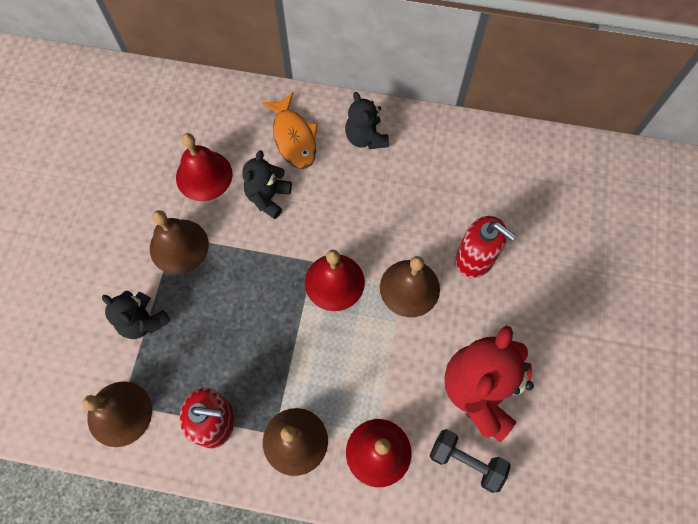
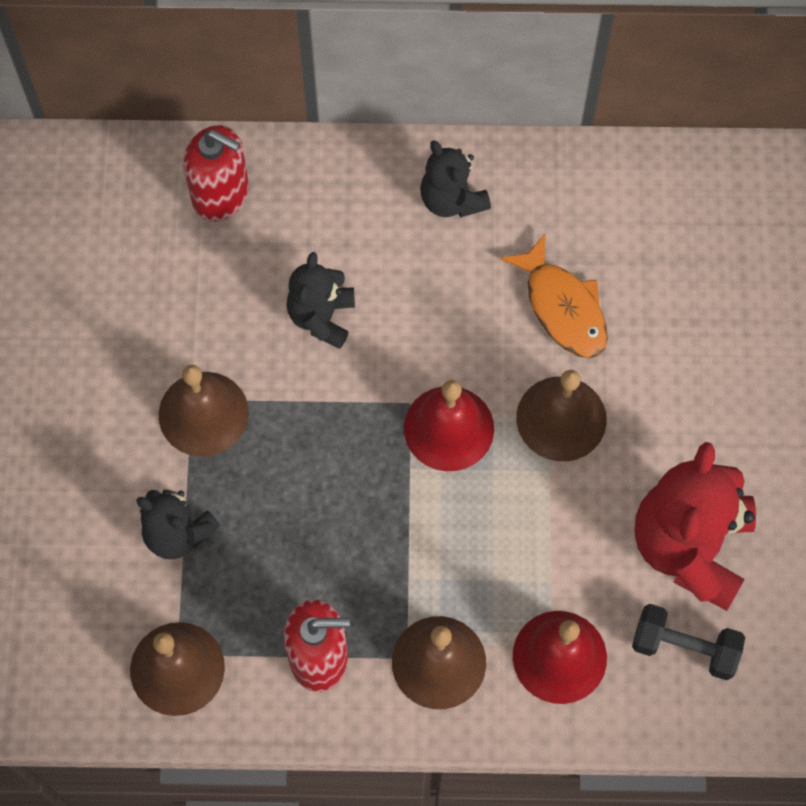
camera: 10 degrees left, 0 degrees up
red bell [176,133,233,201] -> none
orange fish [262,92,318,169] -> orange fish moved to [500,234,608,358]
red soap dispenser [455,216,516,278] -> red soap dispenser moved to [183,125,249,222]

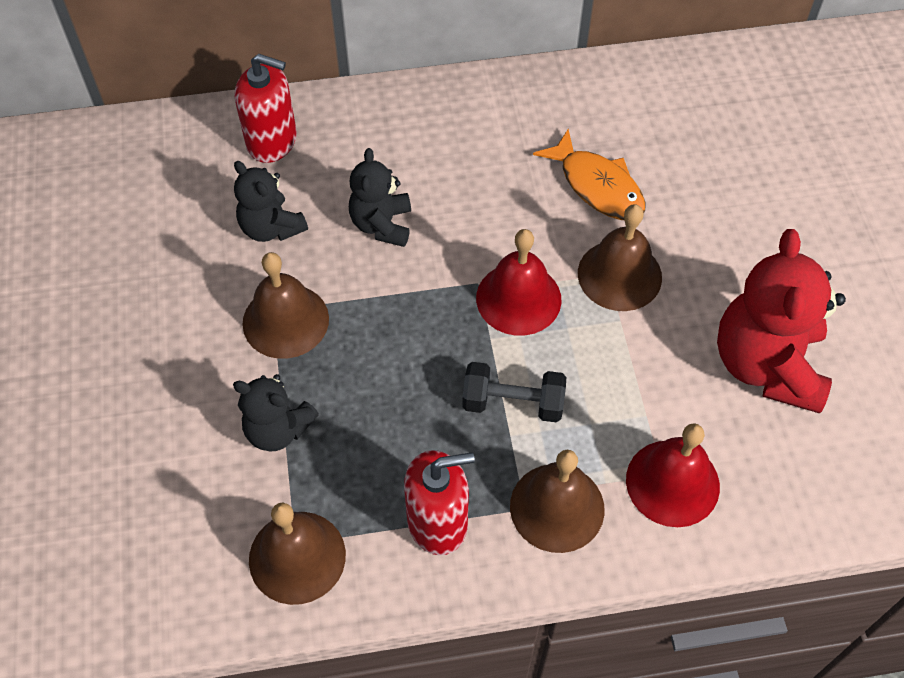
camera: 10 degrees left, 10 degrees down
black teddy bear [420,140,491,218] -> black teddy bear moved to [234,161,308,242]
black dumbbell [632,604,745,680] -> black dumbbell moved to [462,362,566,423]

